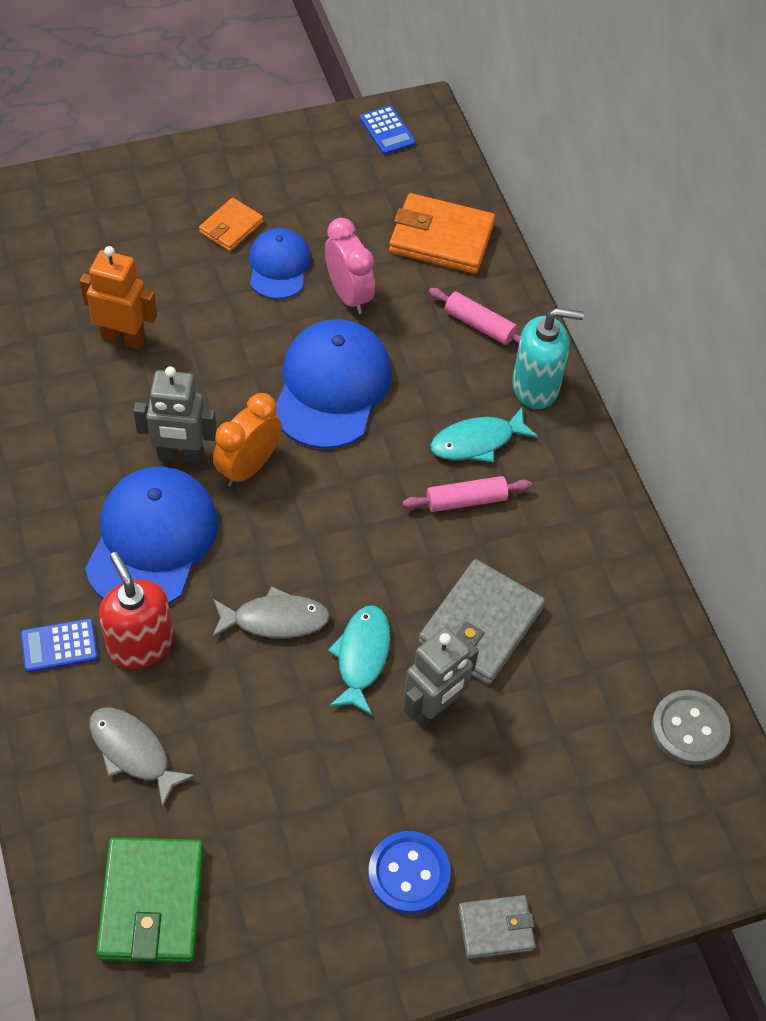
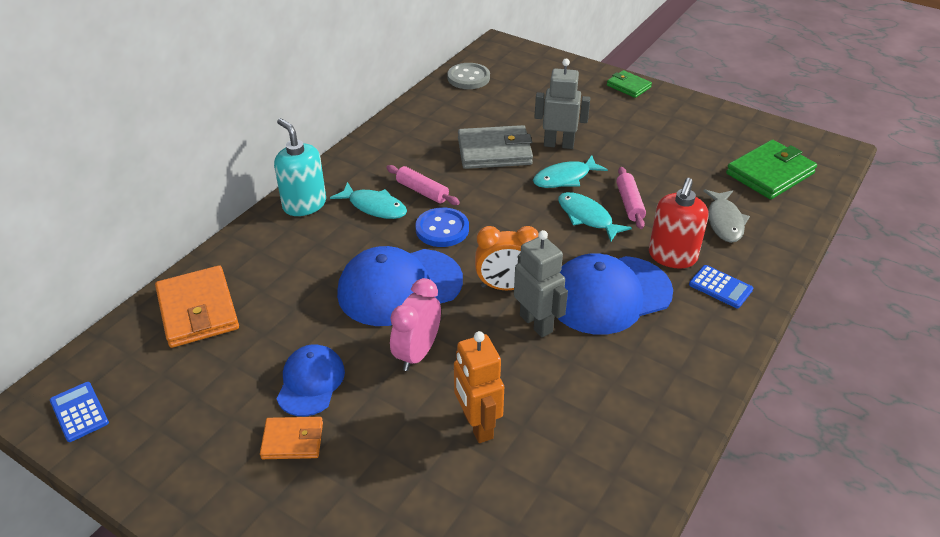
camera: 125 degrees left, 15 degrees down
grey fish [212,586,330,638] -> turquoise fish [558,192,632,242]
blue cap [249,228,311,299] -> blue cap turned 135 degrees clockwise [277,344,345,416]
pink clock [325,218,375,314] -> pink clock moved to [390,278,441,371]
blue calculator [360,106,416,155] -> blue calculator turned 60 degrees counterclockwise [50,382,109,442]
blue button [368,831,451,914] -> blue button moved to [415,208,469,247]
pink rolling pin [429,288,521,345] -> pink rolling pin moved to [616,167,646,229]
grey wallet [458,895,536,959] -> green wallet [607,70,652,98]

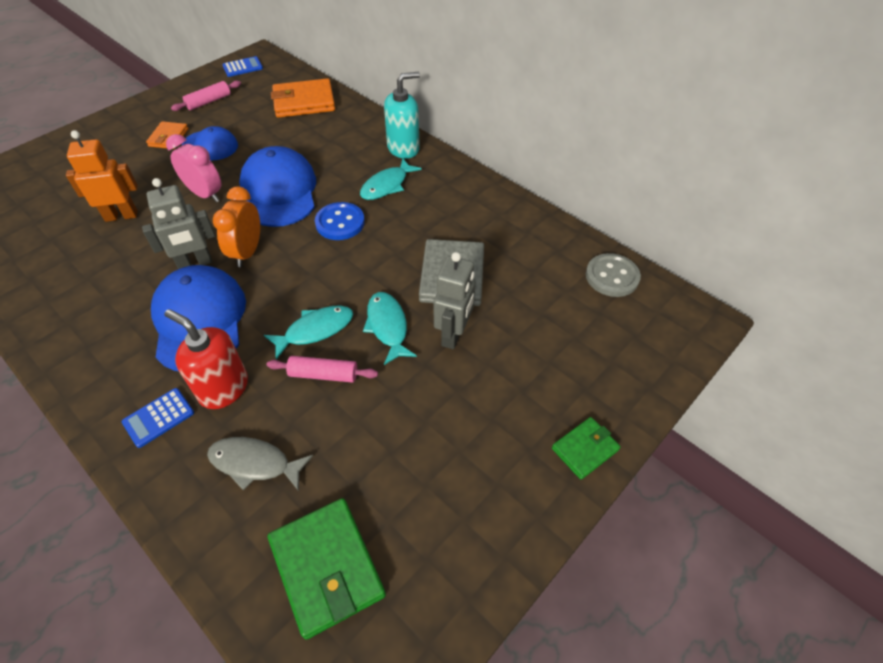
camera: 100 degrees right, 10 degrees up
pink rolling pin [386,165,460,205] -> pink rolling pin moved to [171,81,241,111]

